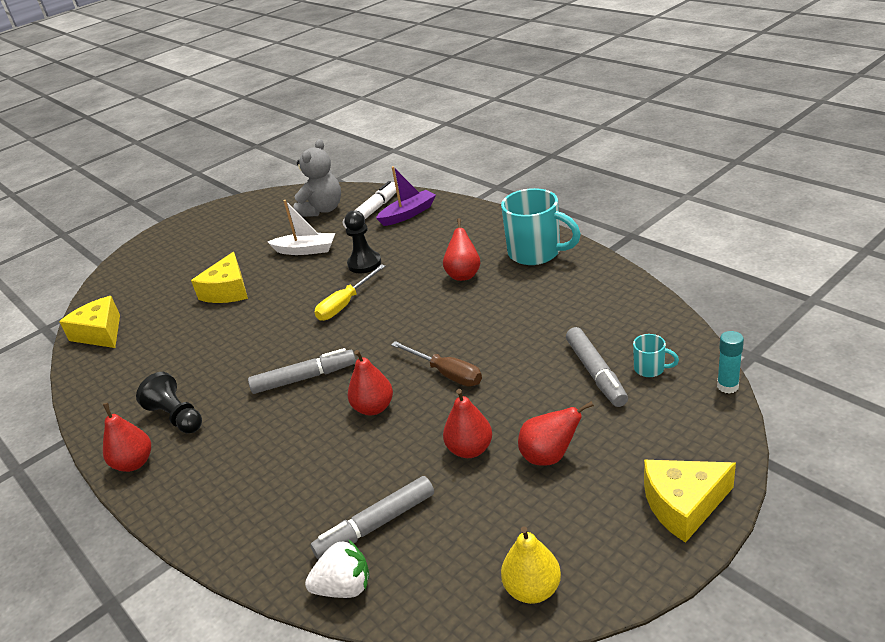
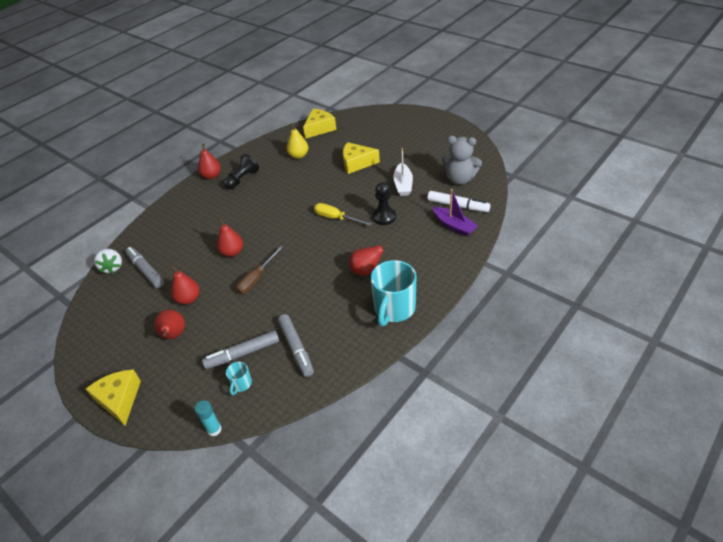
camera: 80 degrees right, 10 degrees up
grey marker [248,348,356,394] -> grey marker moved to [278,314,314,377]
yellow pear [501,526,561,604] -> yellow pear moved to [286,123,308,159]

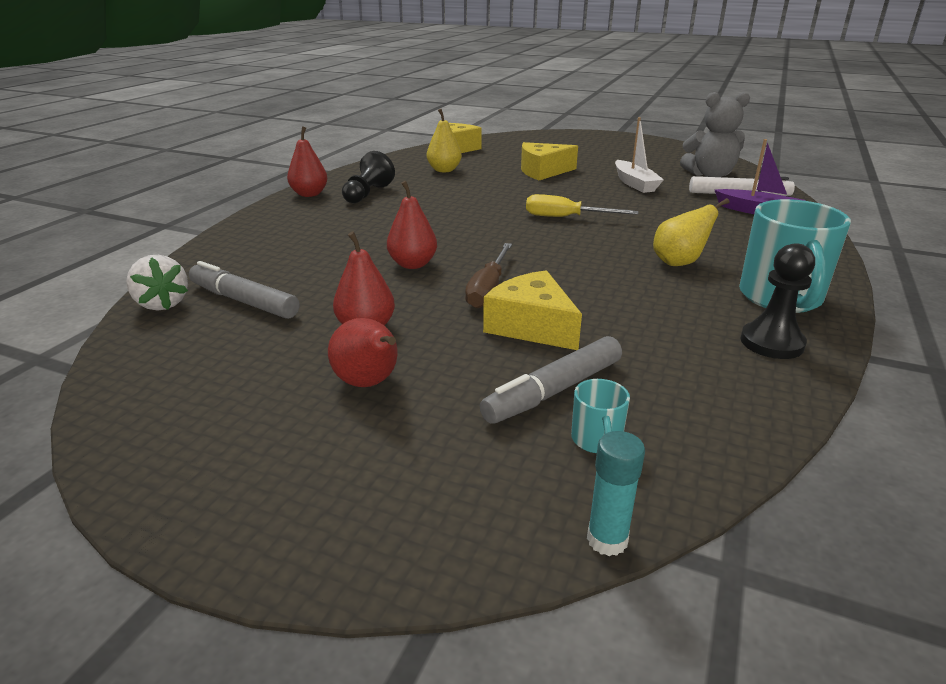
camera: 20 degrees left, 15 degrees down
yellow cheese [86,369,141,426] -> yellow cheese moved to [483,270,582,350]
grey marker [278,314,314,377] -> none
red pear [349,243,390,275] -> yellow pear [653,198,729,266]
black pawn [372,182,396,225] -> black pawn moved to [740,243,815,359]

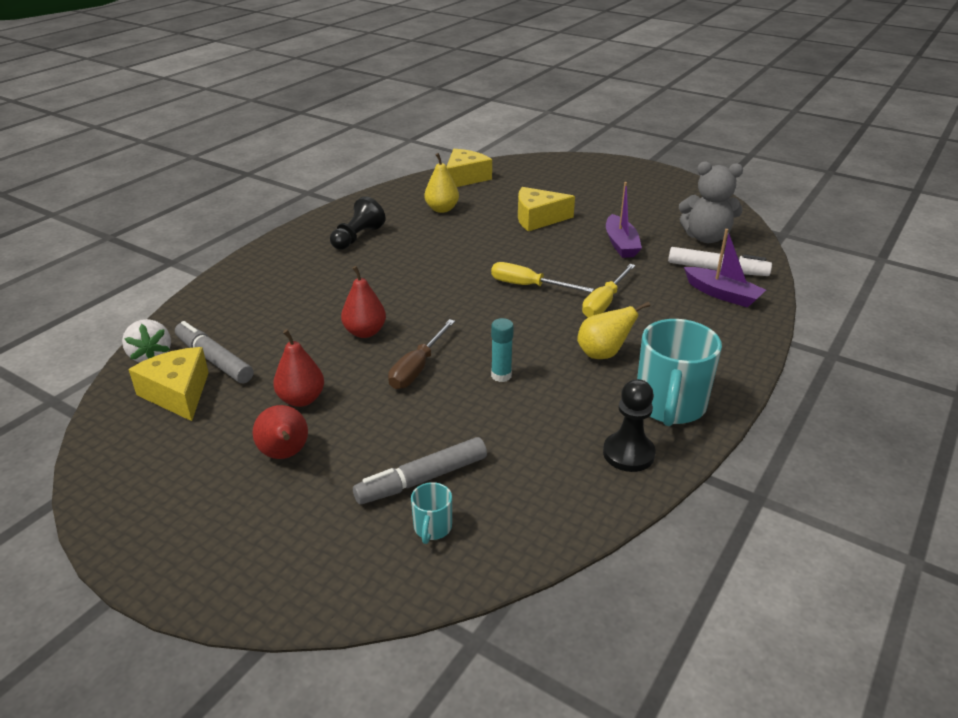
camera: 10 degrees right, 5 degrees up
red pear [287,126,327,197] -> none
yellow cheese [483,270,582,350] -> yellow cheese moved to [128,347,209,421]
turquoise glue stick [587,431,645,556] -> turquoise glue stick moved to [491,318,514,382]
white boat [615,117,664,193] -> purple boat [606,182,642,258]
none -> yellow screwdriver [582,264,636,317]

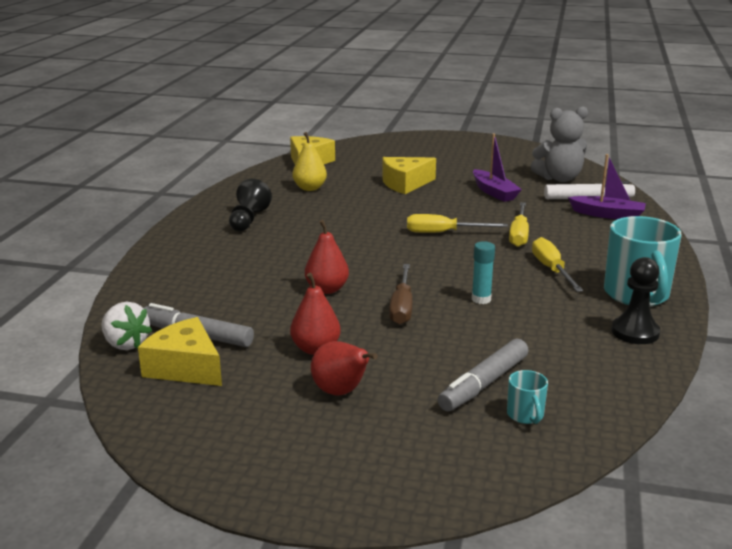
camera: 20 degrees left, 10 degrees down
yellow pear [577,302,650,359] -> yellow screwdriver [532,237,583,292]

